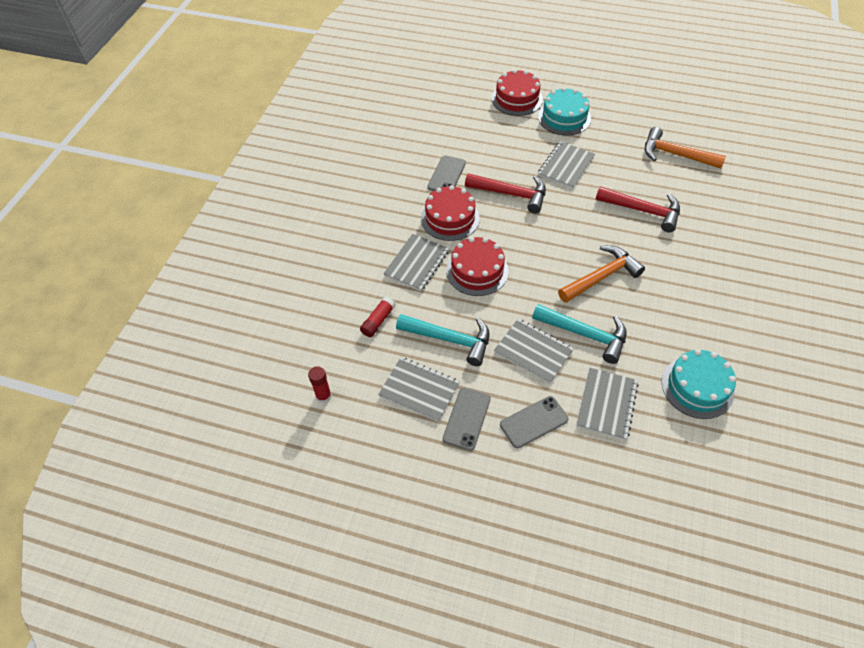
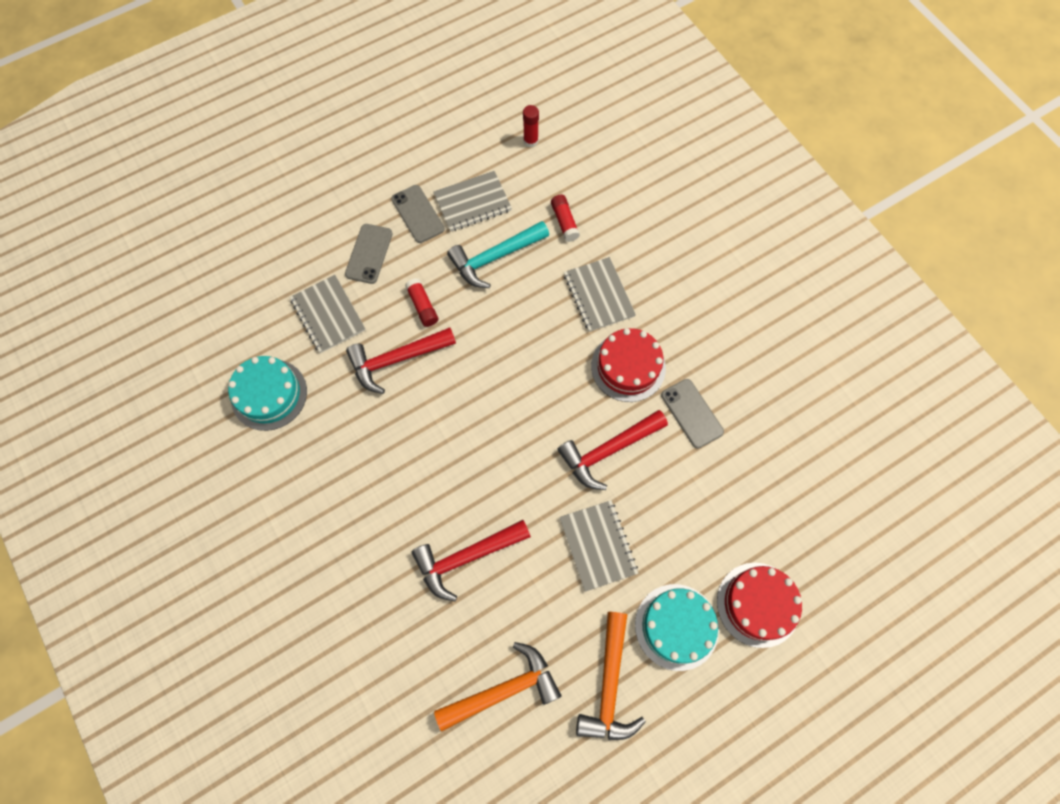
camera: 130 degrees right, 15 degrees up
red cake [446,237,509,296] -> none
grey notebook [494,319,574,384] -> red glue stick [405,278,439,327]
turquoise hammer [532,304,627,364] -> red hammer [346,328,456,394]
orange hammer [558,245,645,303] -> orange hammer moved to [576,612,646,740]

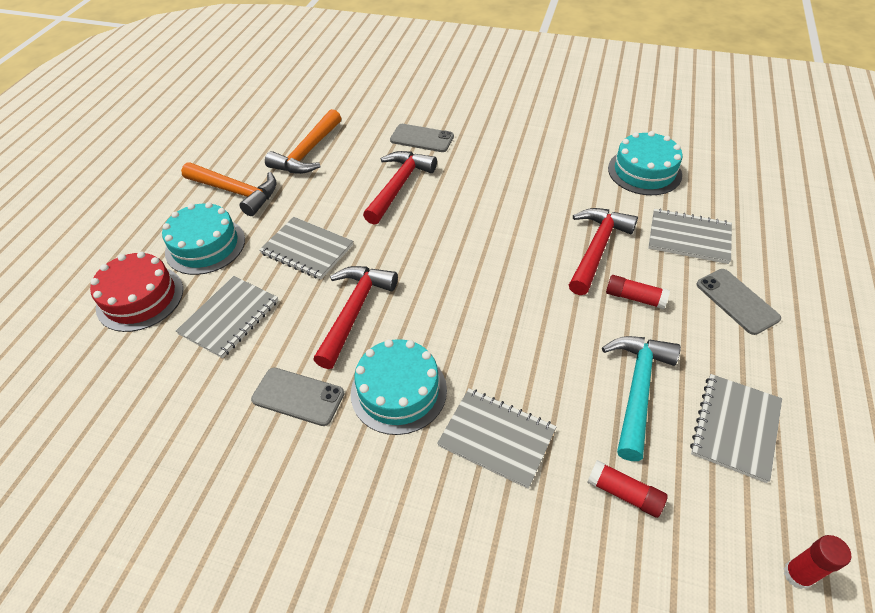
camera: 140 degrees right, 20 degrees down
grey phone [391,185,445,243] -> grey phone moved to [390,124,454,152]
orange hammer [576,612,646,740] -> orange hammer turned 150 degrees clockwise [181,162,277,216]
red cake [591,328,666,402] -> turquoise cake [351,339,447,435]
none -> grey notebook [176,276,278,358]

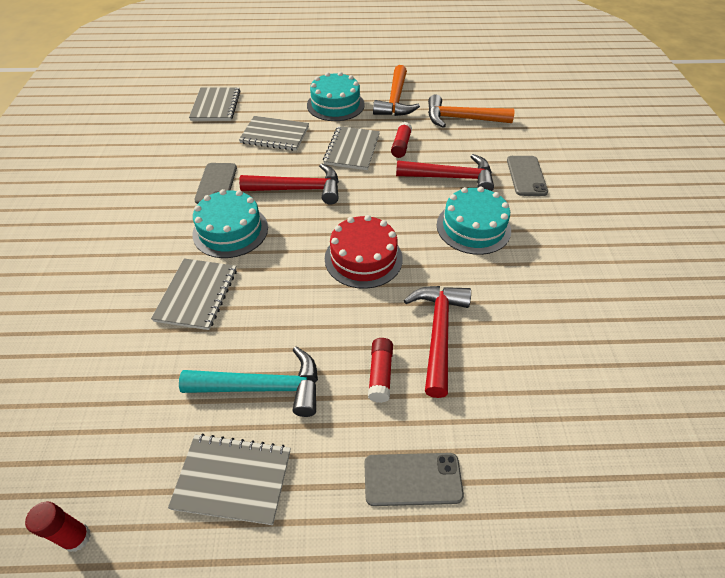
camera: 70 degrees right, 0 degrees up
red cake [90,252,183,332] -> red cake moved to [325,215,403,289]
red hammer [569,208,638,295] -> red hammer turned 90 degrees counterclockwise [404,286,471,398]
red glue stick [587,460,668,518] -> red glue stick moved to [391,122,412,158]
turquoise cake [608,131,683,195] -> turquoise cake moved to [437,186,511,255]
grey notebook [648,208,732,264] -> grey notebook moved to [189,87,240,121]
grey phone [696,269,781,335] -> grey phone turned 45 degrees clockwise [364,453,464,506]

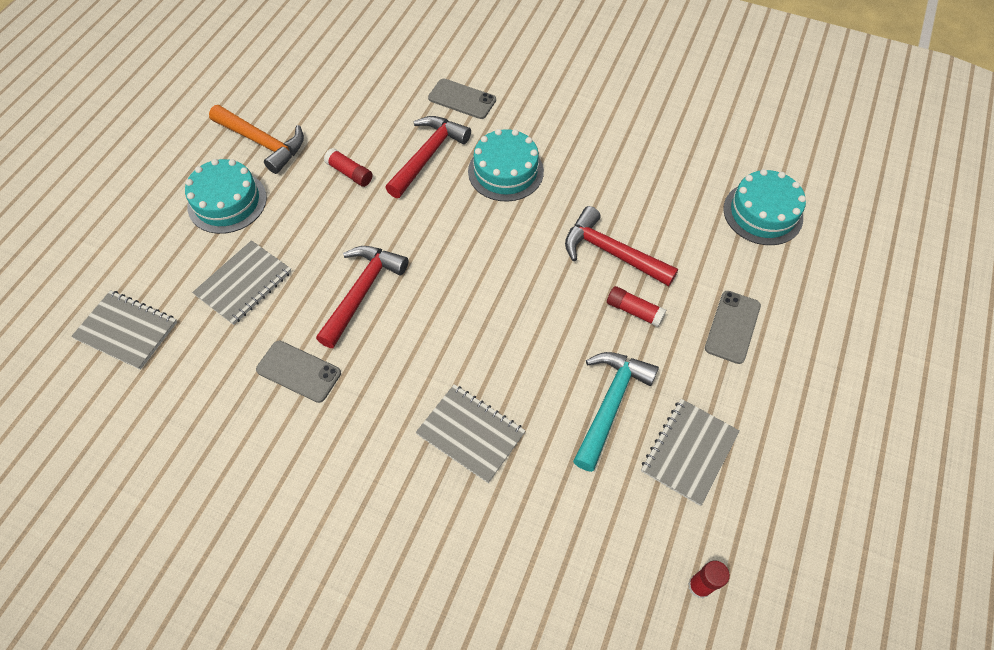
camera: 65 degrees left, 10 degrees up
turquoise cake [192,189,268,258] -> turquoise cake moved to [723,169,806,245]
grey notebook [323,126,380,170] -> none
red cake [325,215,403,289] -> none
orange hammer [428,94,515,128] -> none

